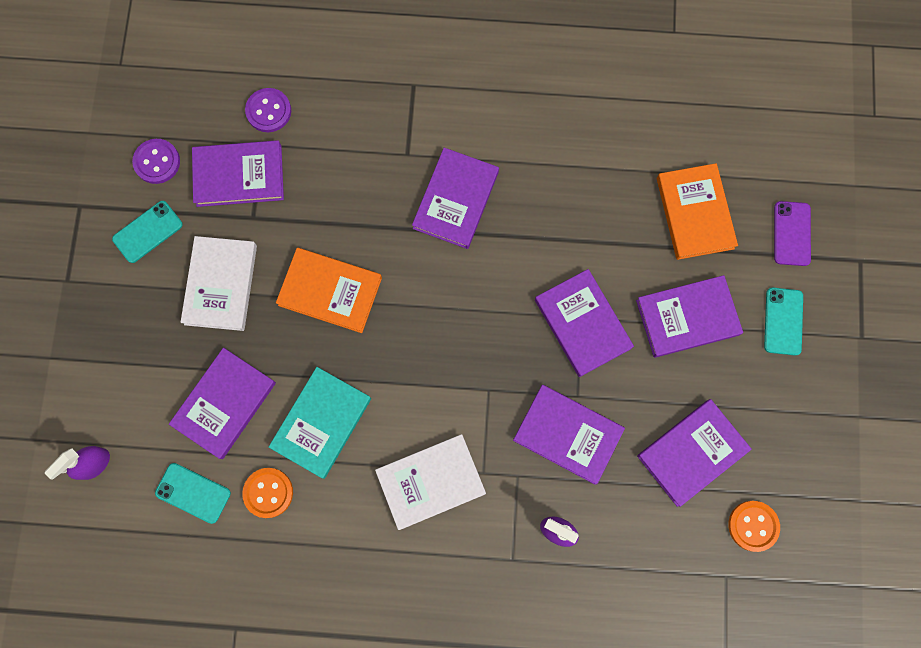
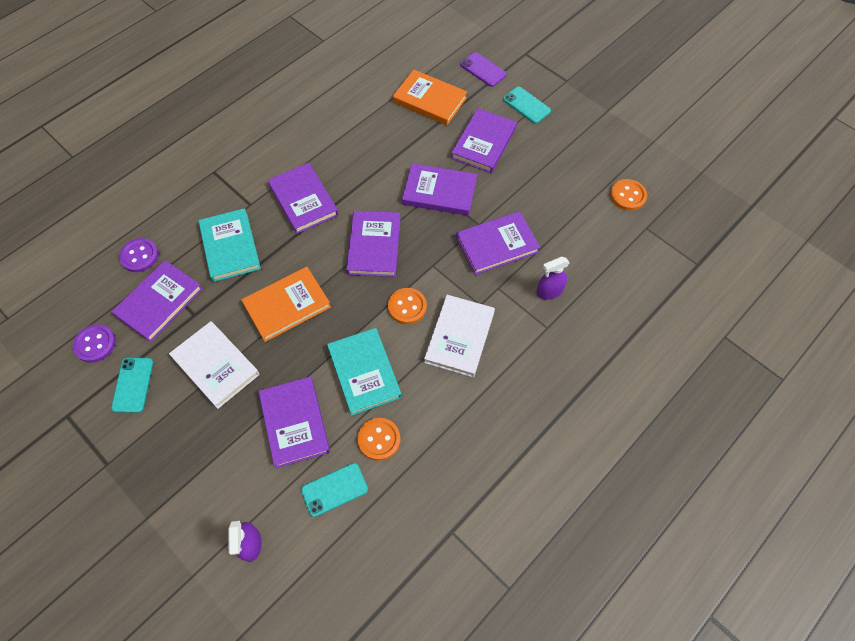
camera: 50 degrees left, 15 degrees down
purple book [637,399,752,507] -> purple book moved to [346,211,400,277]
none -> turquoise book [198,208,261,282]
none -> orange button [388,288,427,324]

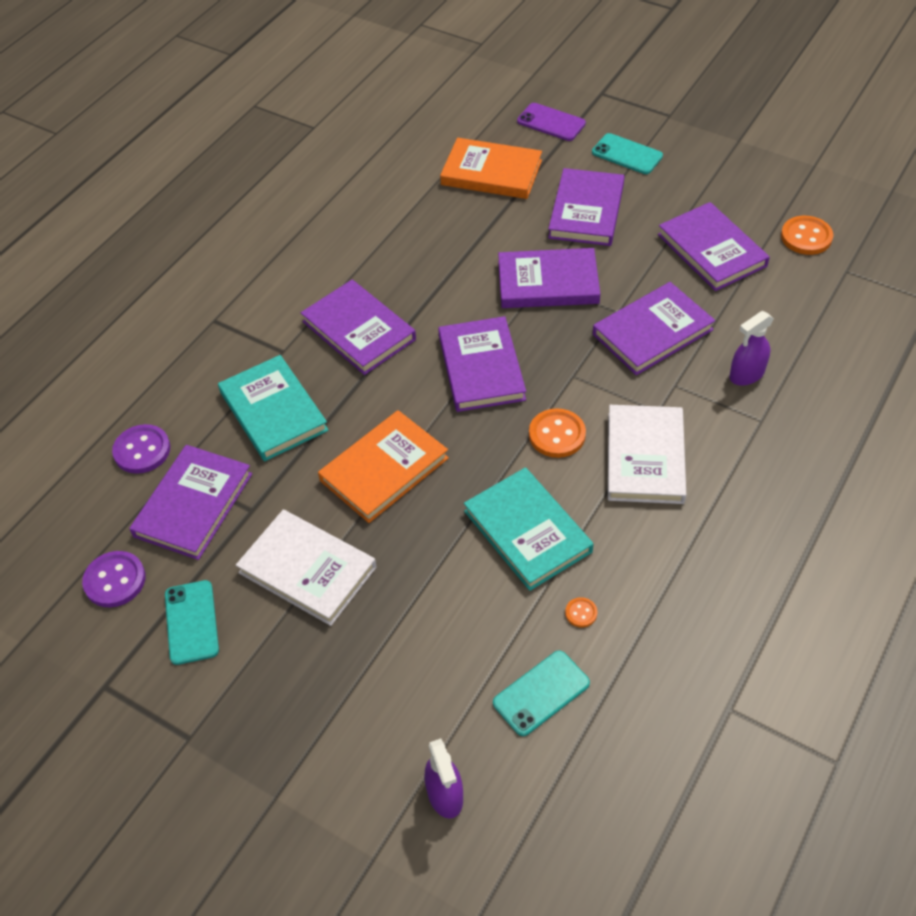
camera: 10 degrees left, 10 degrees down
purple book [259,377,330,468] -> purple book moved to [658,202,770,291]
orange button [358,418,400,461] -> orange button [565,597,598,628], size x0.51

